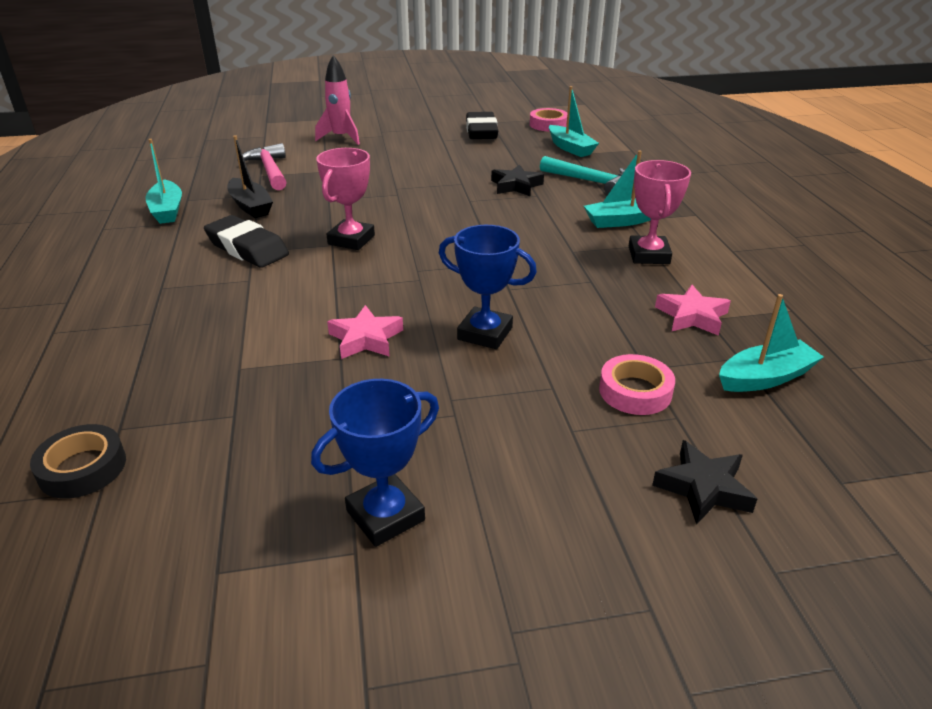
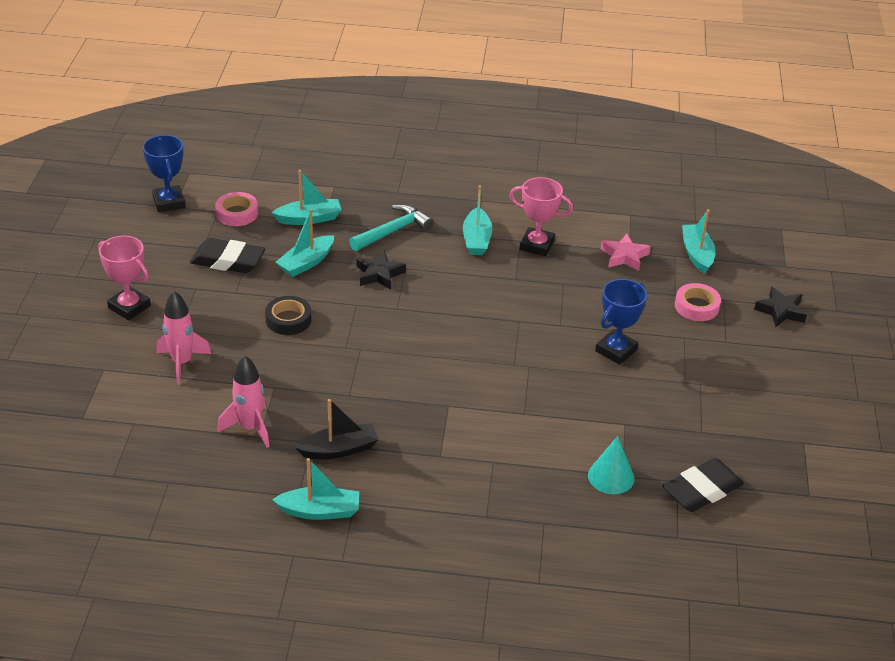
camera: 75 degrees left, 5 degrees up
black tape [30,424,126,499] -> black tape moved to [265,296,311,335]
black eraser [204,215,289,268] -> black eraser moved to [663,458,744,512]
pink hammer [237,143,286,190] -> pink rocket [217,355,270,448]
blue trophy [311,379,439,547] -> blue trophy moved to [143,135,185,212]
pink trophy [316,148,375,250] -> pink trophy moved to [98,236,151,320]
pink star [327,305,403,359] -> none
none -> turquoise boat [275,209,334,277]
none -> turquoise cone [588,436,634,494]

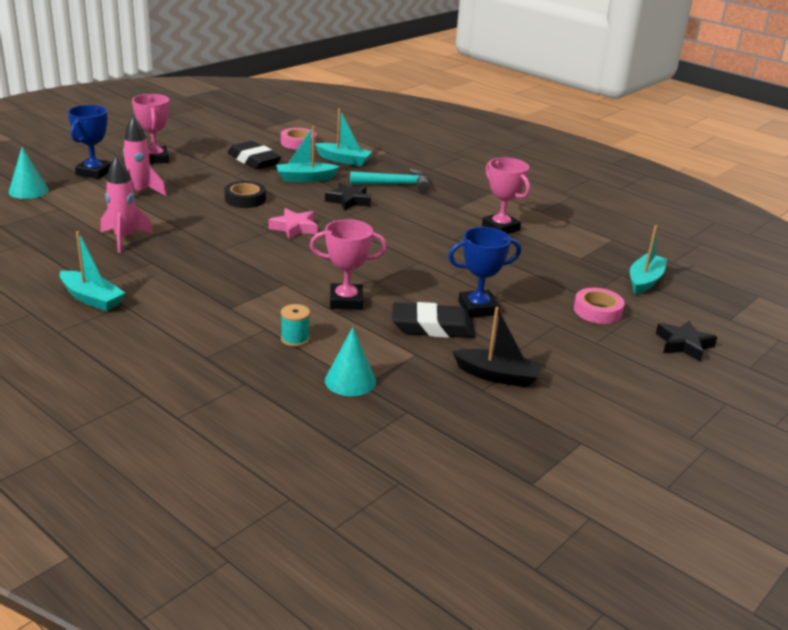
camera: 35 degrees right, 10 degrees down
blue trophy [143,135,185,212] -> blue trophy moved to [68,105,112,179]
black boat [295,399,379,459] -> black boat moved to [452,307,542,388]
turquoise boat [463,185,492,255] -> none
pink star [601,233,651,271] -> pink star moved to [269,208,317,239]
black eraser [663,458,744,512] -> black eraser moved to [392,302,475,338]
none -> turquoise cone [9,147,49,199]
none -> turquoise spool [281,304,310,347]
none -> pink trophy [310,219,387,310]

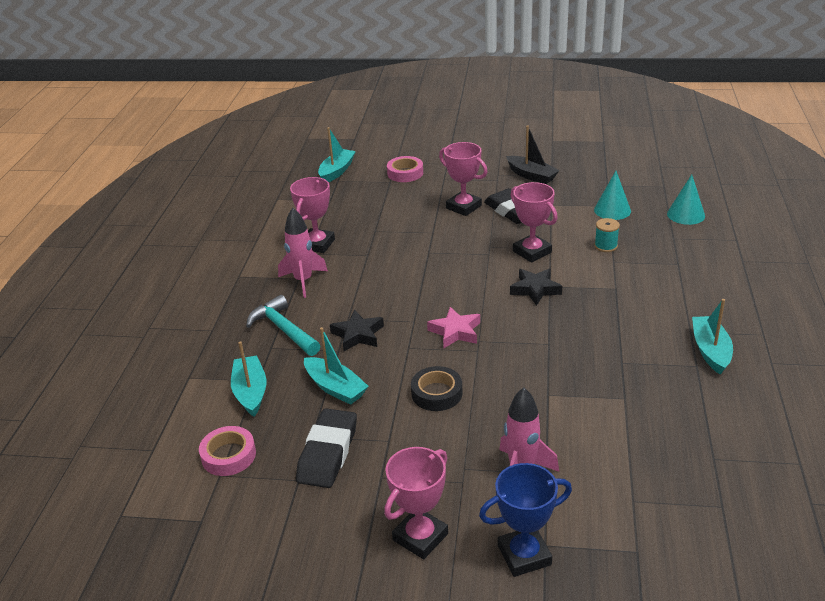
camera: 120 degrees left, 5 degrees up
turquoise cone [9,147,49,199] -> turquoise cone moved to [667,174,705,225]
pink rocket [101,155,153,253] -> pink rocket moved to [278,208,328,298]
blue trophy [448,227,521,317] -> pink trophy [439,142,488,216]
black boat [452,307,542,388] -> black boat turned 150 degrees clockwise [506,126,560,184]
turquoise boat [630,225,667,295] -> turquoise boat turned 120 degrees clockwise [318,127,356,182]
black star [656,320,717,362] -> black star moved to [510,269,562,306]

